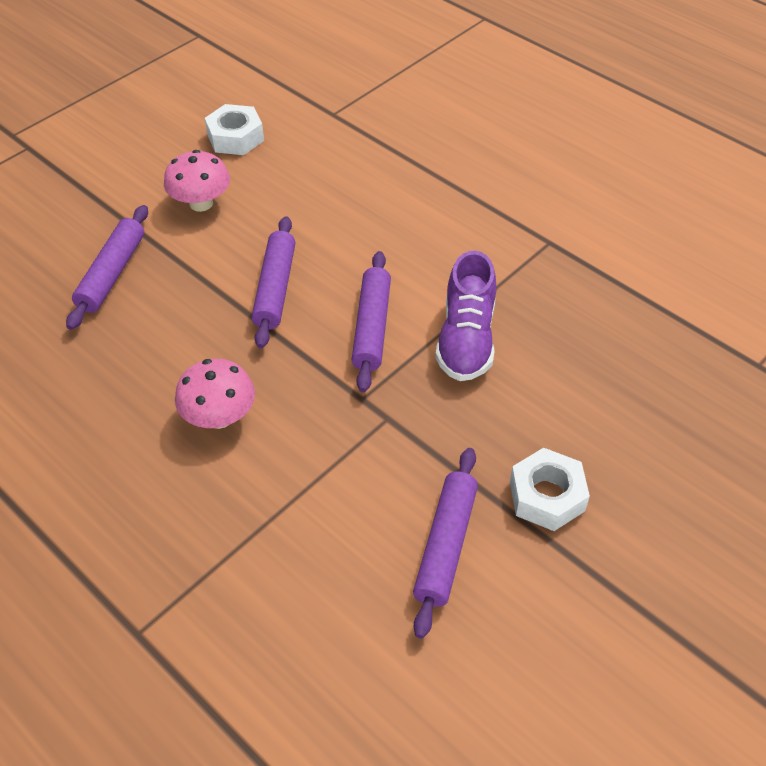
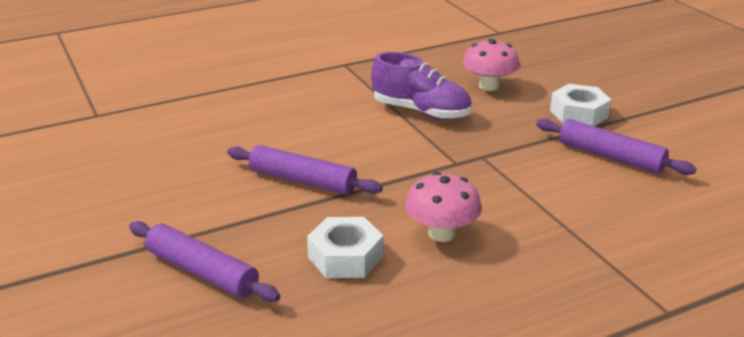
camera: 70 degrees left, 20 degrees down
pink mushroom [164,150,230,212] -> pink mushroom moved to [463,39,520,91]
white nut [205,104,264,155] -> white nut moved to [307,217,383,278]
purple rolling pin [352,251,391,392] -> none

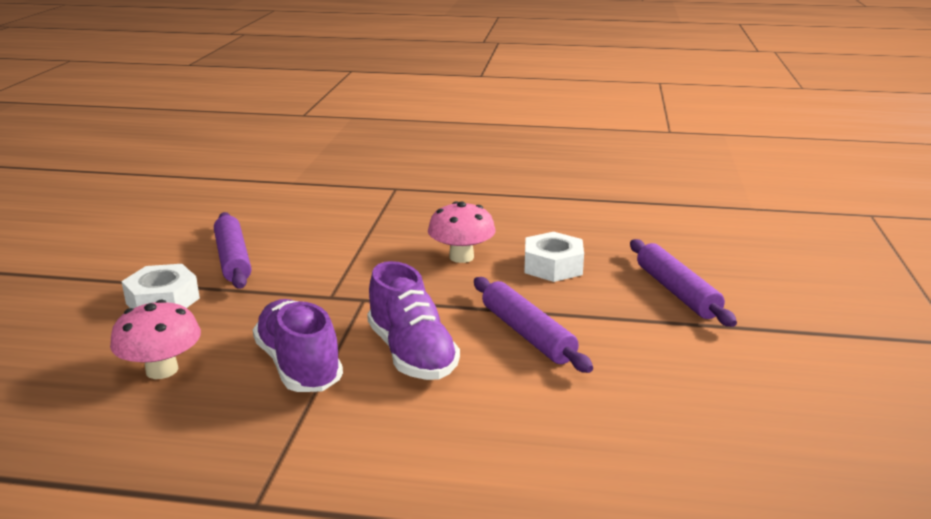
camera: 145 degrees left, 5 degrees down
none -> purple shoe [367,261,460,380]

